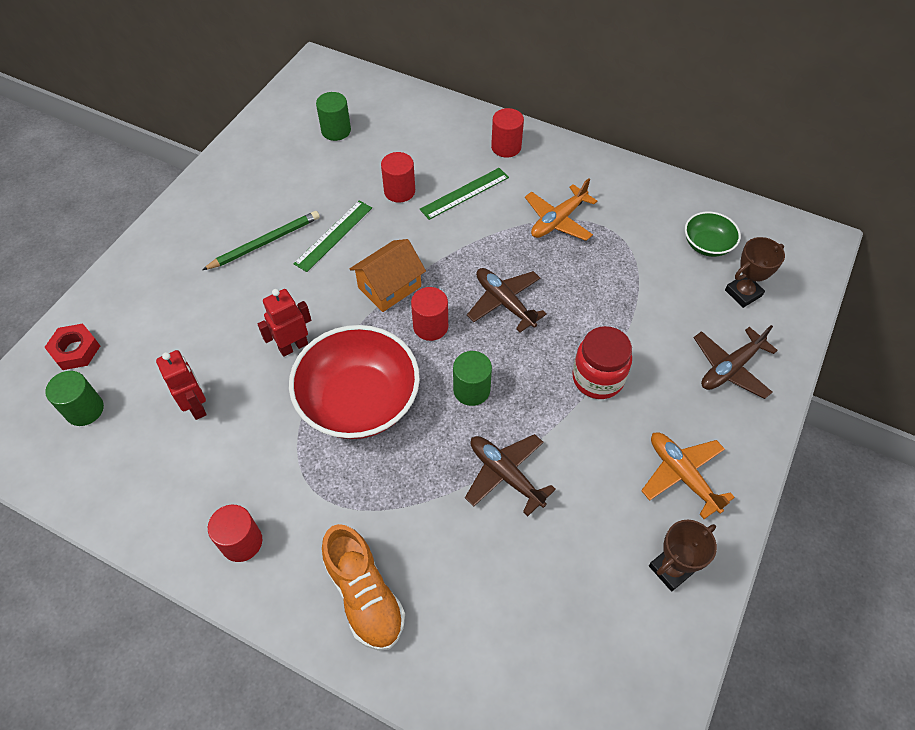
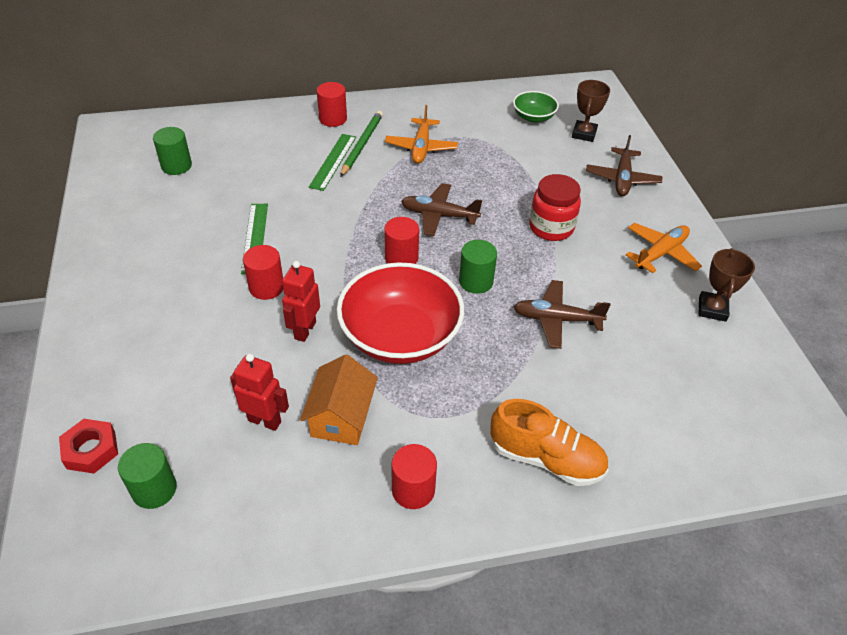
camera: 40 degrees left, 10 degrees down
green pencil [202,211,320,270] -> green pencil moved to [340,111,383,177]
orange house [350,239,426,312] -> orange house moved to [300,354,378,445]
red cylinder [381,152,415,203] -> red cylinder moved to [243,245,283,300]
orange plane [641,432,735,519] -> orange plane turned 120 degrees clockwise [626,223,702,273]

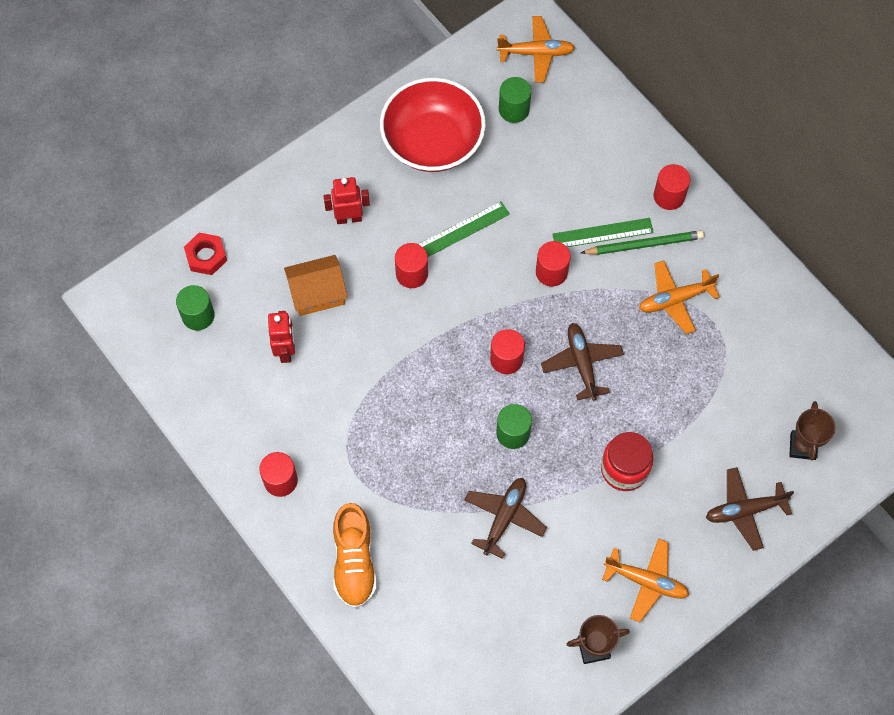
camera: 65 degrees right, 20 degrees up
red robot [282,261,320,342] -> red robot moved to [323,177,370,224]
orange house [300,354,378,445] -> orange house moved to [284,255,348,316]
red bowl [337,262,464,364] -> red bowl moved to [380,77,486,172]
green bowl [513,91,559,123] -> none
brown plane [514,280,611,349] -> brown plane turned 45 degrees clockwise [465,478,547,559]
brown trophy [572,80,610,142] -> brown trophy turned 75 degrees counterclockwise [790,401,836,460]
none -> orange plane [497,16,575,82]
none -> red cylinder [536,241,571,287]

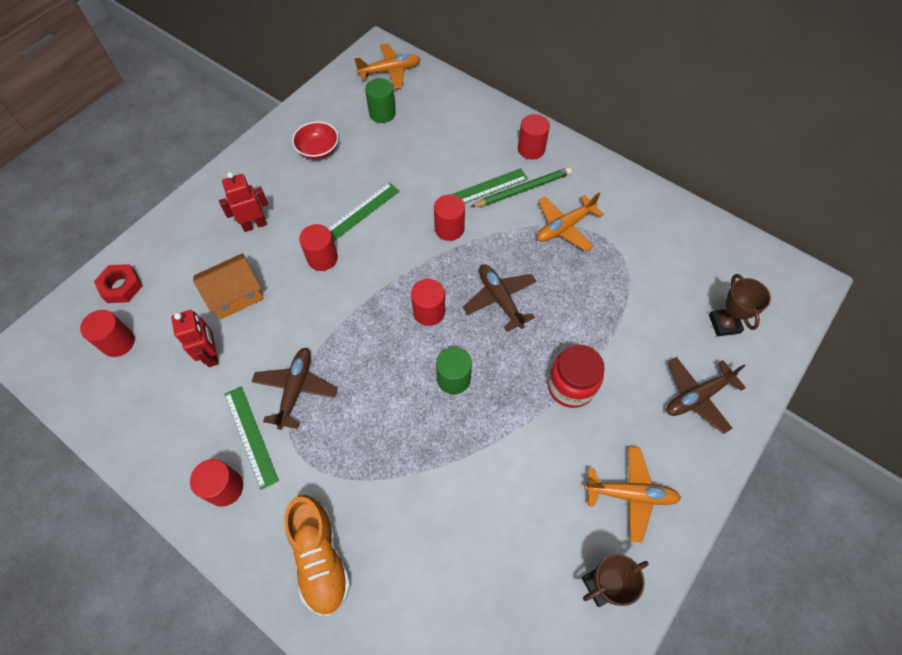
camera: 15 degrees left, 5 degrees down
green cylinder [176,285,215,330] -> red cylinder [80,310,135,357]
red bowl [380,77,486,172] -> red bowl [292,121,339,160], size x0.49
brown plane [465,478,547,559] -> brown plane moved to [251,347,337,430]
none -> green ruler [224,386,279,490]

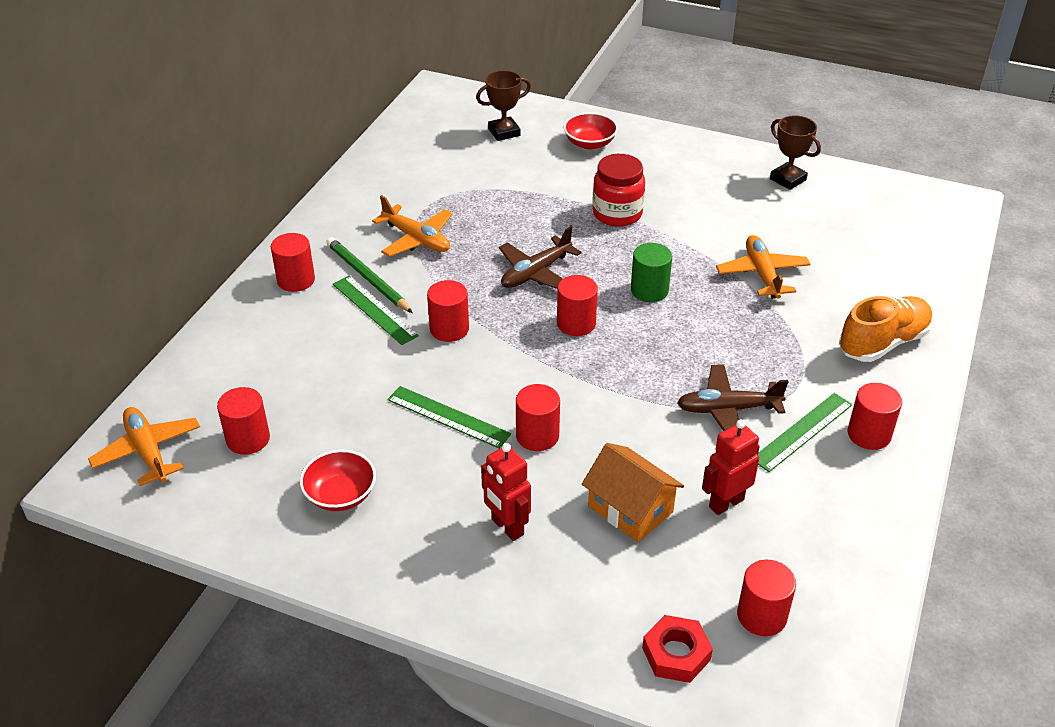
camera: 105 degrees left, 20 degrees down
green cylinder [365,78,396,123] -> red cylinder [217,387,270,455]
orange plane [584,446,681,542] -> orange plane moved to [716,235,810,299]
brown plane [666,357,746,434] -> red bowl [564,112,618,150]

